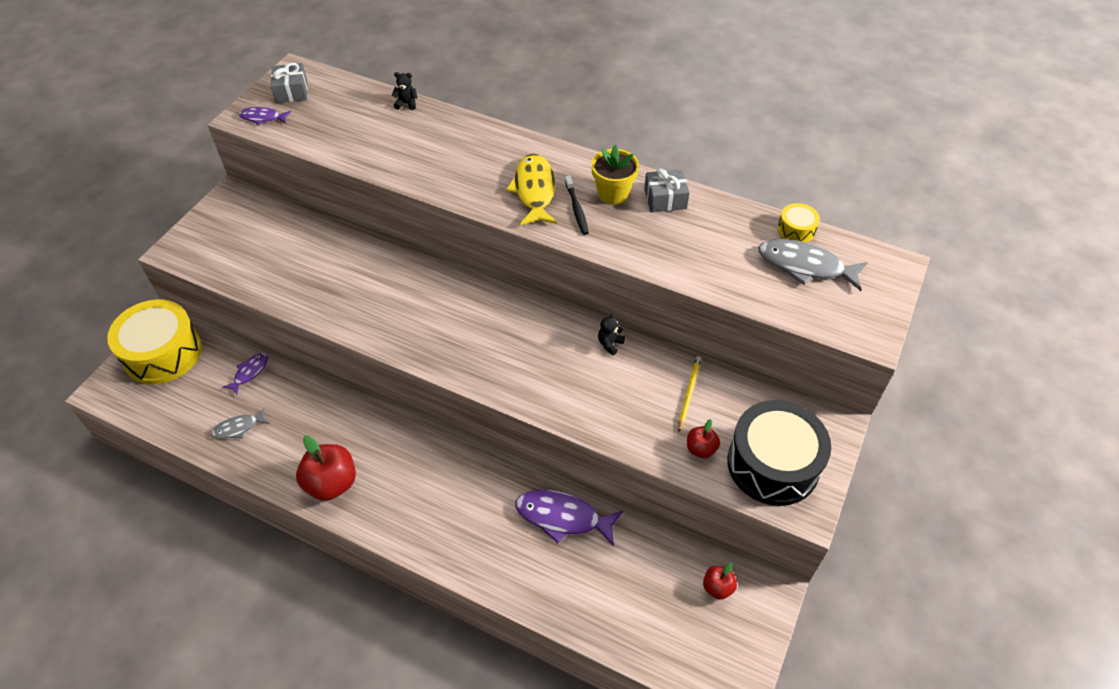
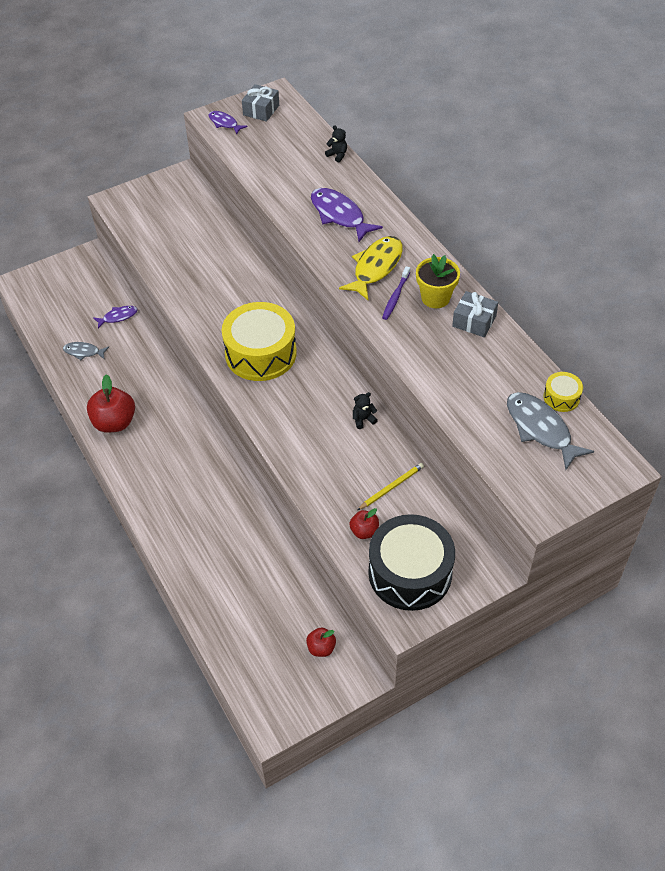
camera: 35 degrees right, 0 degrees up
yellow drum [107,299,202,384] -> yellow drum moved to [222,302,297,381]
purple fish [516,490,623,546] -> purple fish moved to [311,188,383,242]
black toothbrush [565,176,589,235] -> purple toothbrush [382,266,410,320]

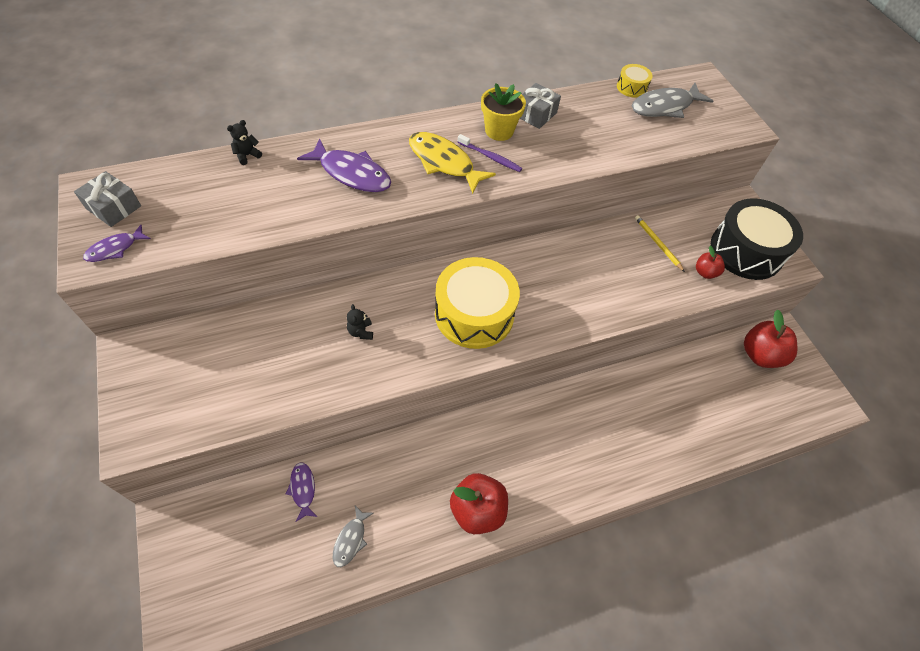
camera: 85 degrees left, 5 degrees up
red apple [306,627,336,657] -> red apple [744,309,798,368], size x1.86
purple fish [311,188,383,242] -> purple fish turned 120 degrees counterclockwise [297,138,391,192]
black teddy bear [353,392,378,429] -> black teddy bear moved to [347,304,373,340]

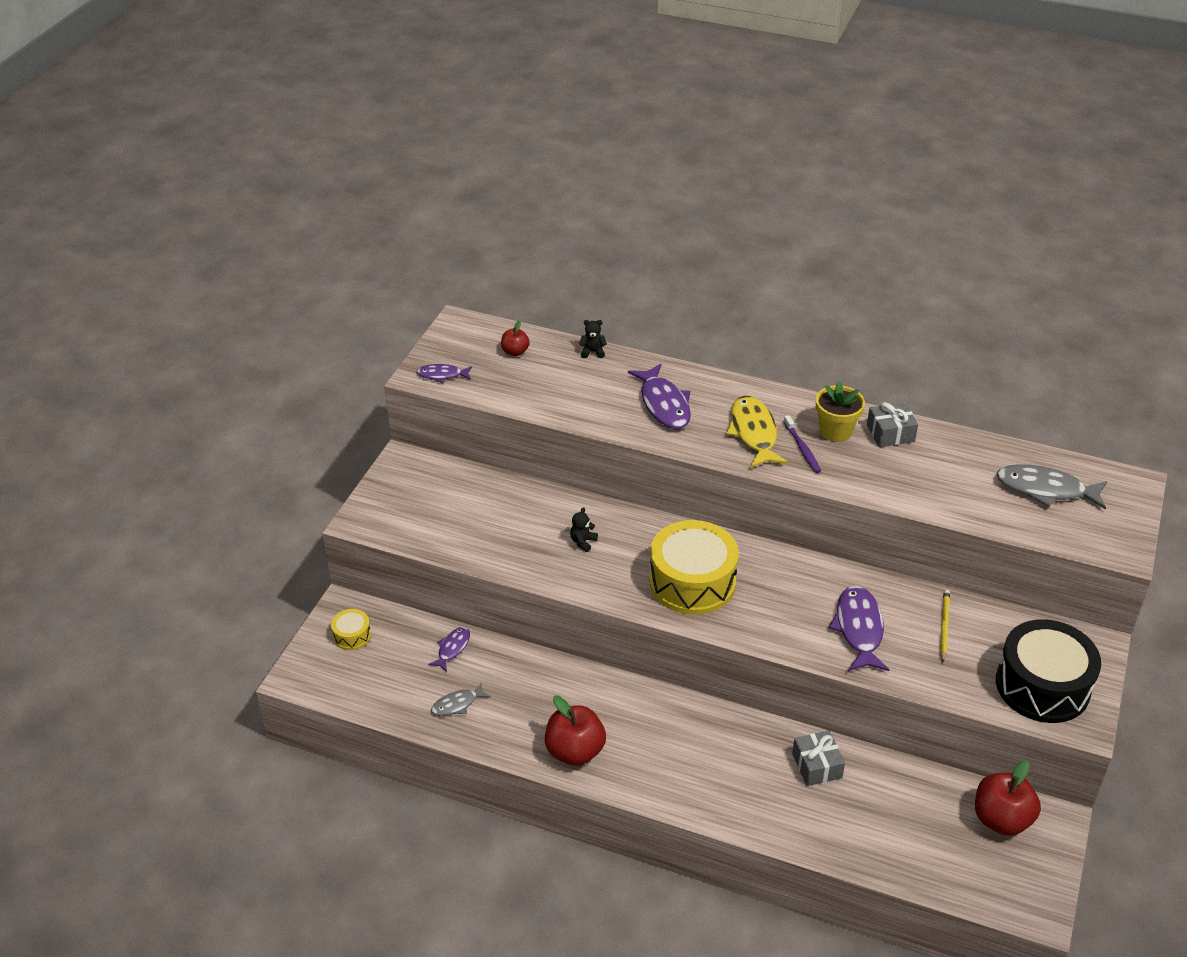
camera: 45 degrees right, 15 degrees down
grey gift [74,171,141,227] -> grey gift moved to [792,731,845,786]
yellow drum [617,64,653,98] -> yellow drum moved to [331,609,371,650]
red apple [696,246,725,279] -> red apple moved to [501,321,530,356]
none -> purple fish [829,585,890,671]

